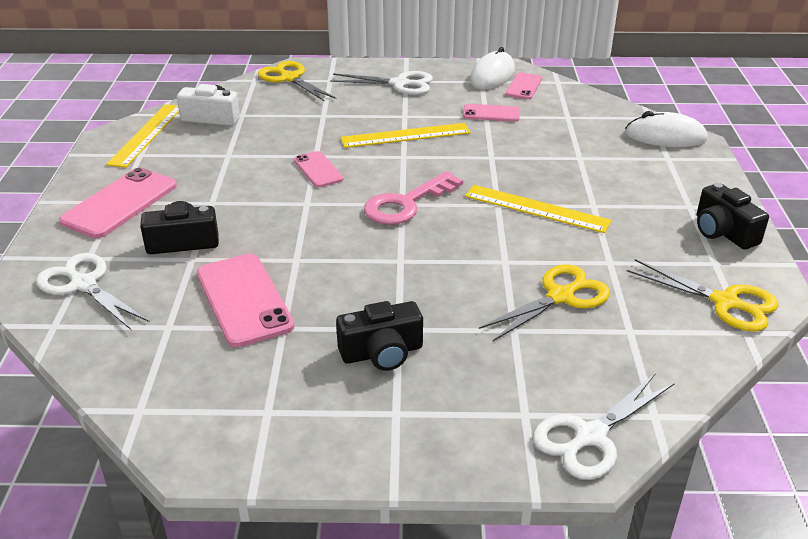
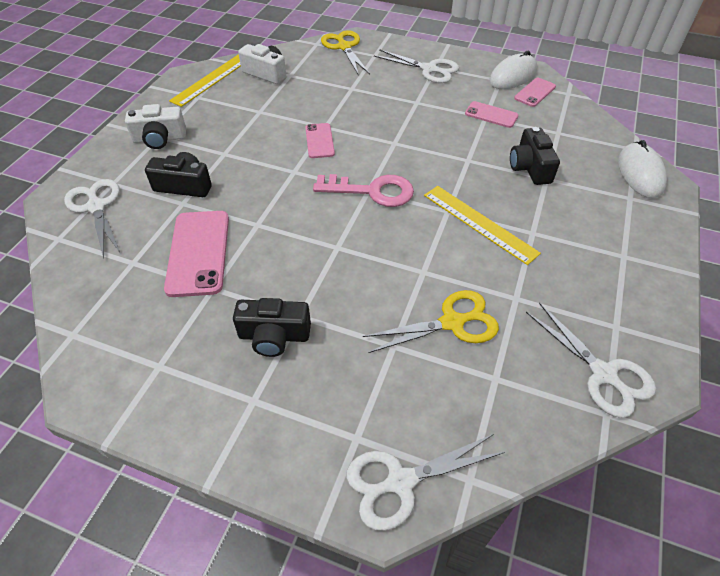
camera: 20 degrees right, 15 degrees up
pink phone [59,168,177,238] -> white camera [125,104,186,149]
yellow ruler [341,123,471,148] -> none
pink key [364,171,463,225] -> pink key turned 150 degrees counterclockwise [313,174,414,207]
white mouse [625,111,708,147] -> white mouse turned 60 degrees clockwise [618,140,667,198]
yellow scissors [627,259,779,332] -> white scissors [526,302,656,418]
black camera [697,183,769,249] -> black camera moved to [510,127,560,185]

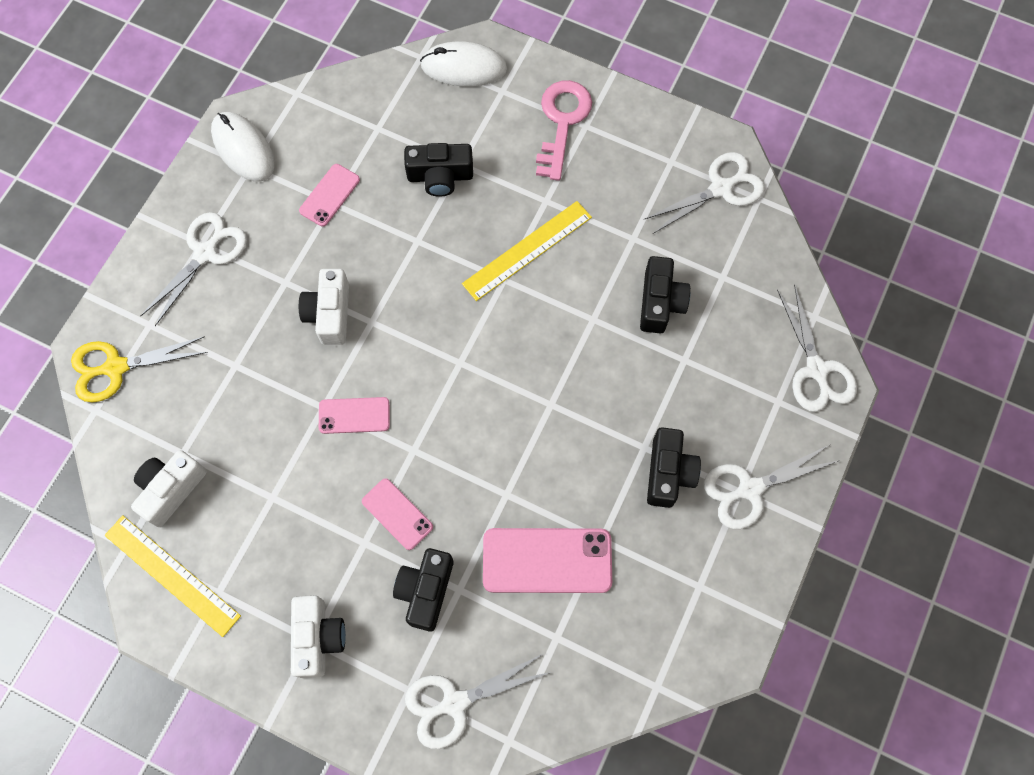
camera: 85 degrees left, 20 degrees up
pink key [313,174,414,207] -> pink key moved to [536,80,592,181]
yellow scissors [363,290,499,353] -> black camera [640,256,690,333]
pink phone [514,78,556,107] -> pink phone moved to [362,478,433,550]
none -> white camera [299,269,349,345]
none -> white scissors [704,445,840,529]

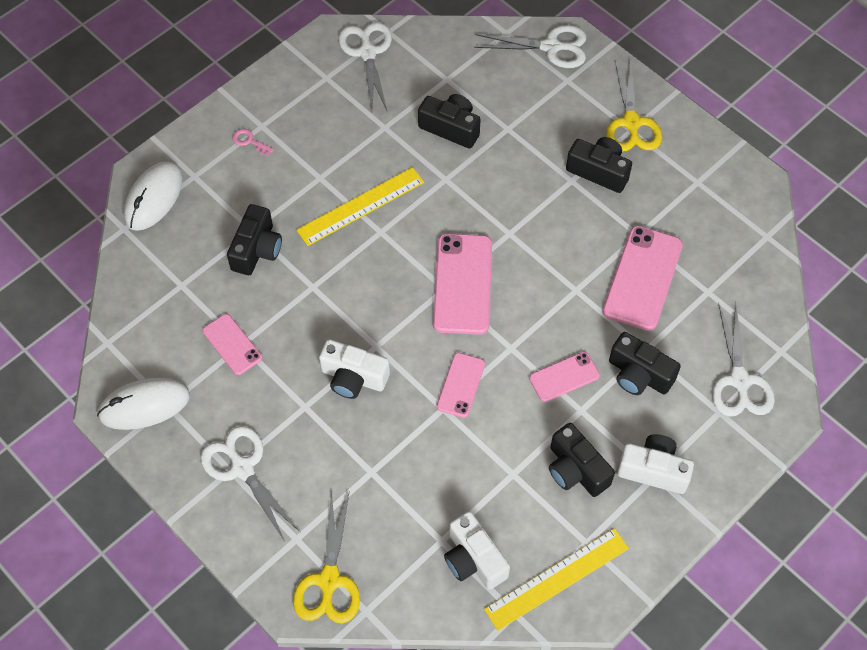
camera: 70 degrees left, 10 degrees down
yellow ruler [462,201,592,301] -> yellow ruler turned 75 degrees clockwise [296,167,424,246]
pink key [536,80,592,181] -> pink key [233,129,274,156], size x0.43
white scissors [704,445,840,529] -> yellow scissors [606,59,662,152]
none -> pink phone [433,234,492,335]
none -> black camera [549,423,615,497]

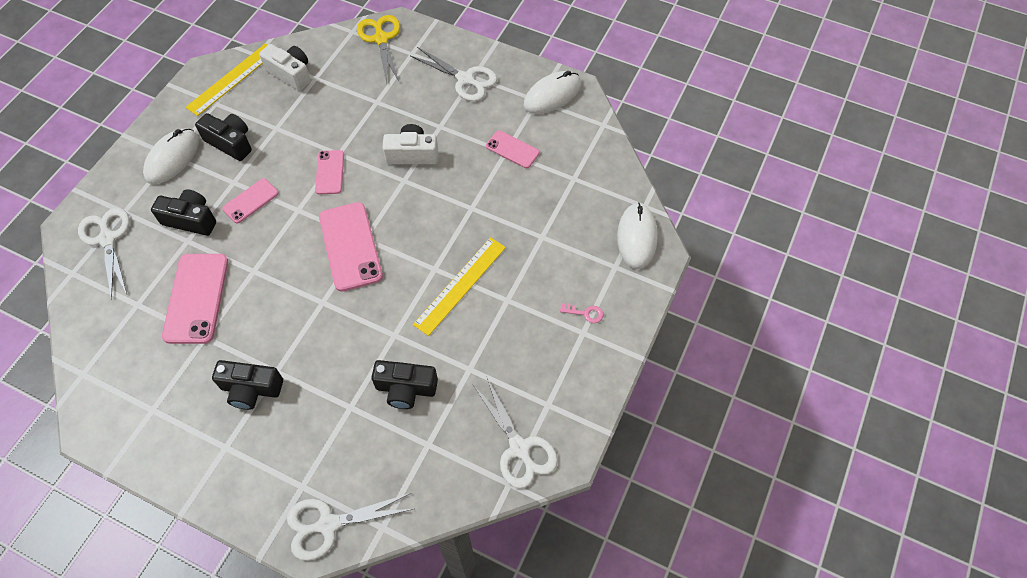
camera: 160 degrees right, 0 degrees up
black camera [227,204,282,275] -> none
yellow scissors [606,59,662,152] -> none
white camera [617,434,694,494] -> white mouse [143,129,199,184]

